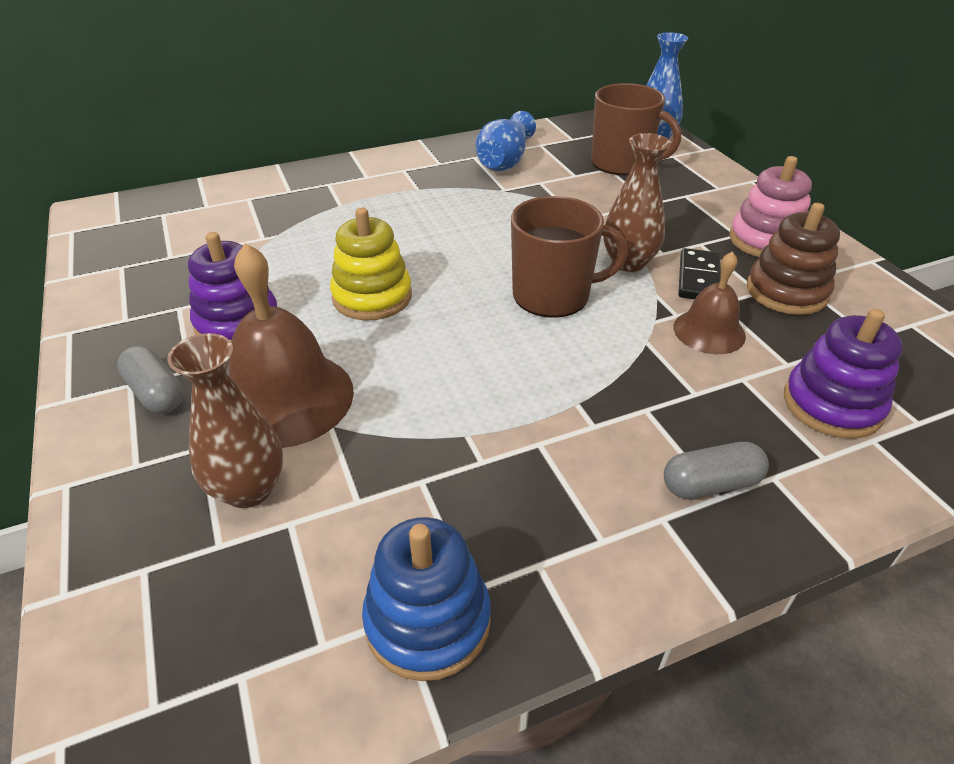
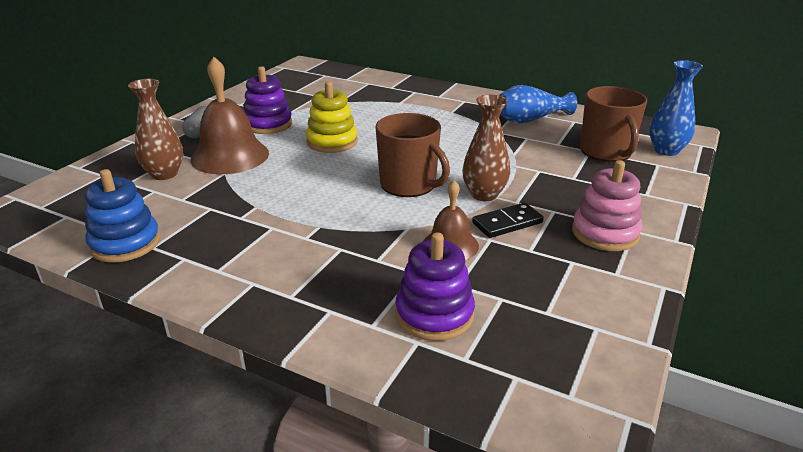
camera: 50 degrees right, 10 degrees down
grey capsule [664,442,769,499] -> none
brown stacking toy [747,203,840,315] -> none

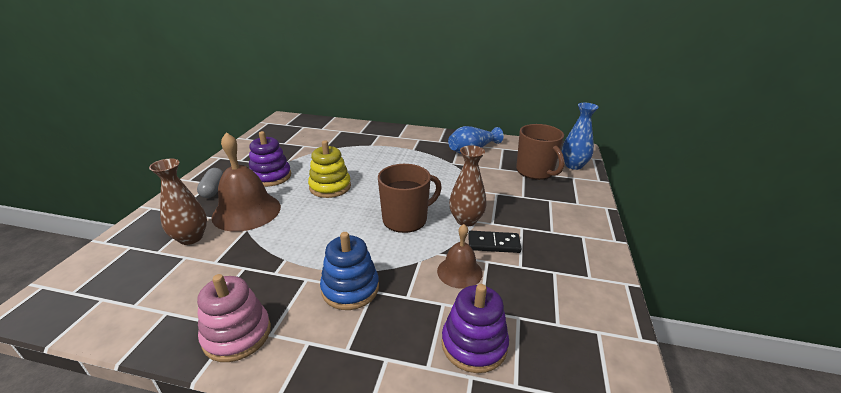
camera: 15 degrees left, 0 degrees up
blue stacking toy [85,169,160,262] -> blue stacking toy moved to [320,232,379,310]
brown mug [376,113,450,197] -> brown mug turned 60 degrees counterclockwise [378,164,442,233]
black domino [472,203,544,238] -> black domino turned 45 degrees clockwise [468,231,522,253]
pink stacking toy [572,160,642,251] -> pink stacking toy moved to [197,274,271,362]

